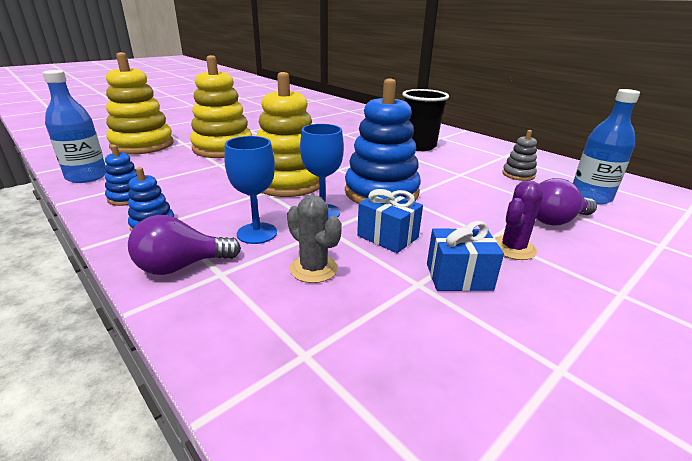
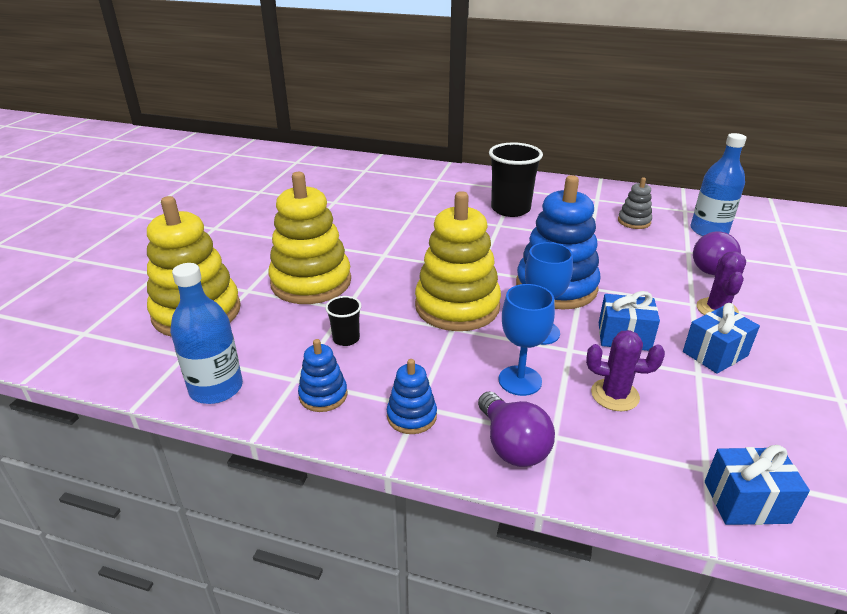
camera: 30 degrees left, 5 degrees up
purple light bulb [128,215,241,275] -> purple light bulb turned 60 degrees counterclockwise [478,392,555,467]
grey cactus [287,195,342,283] -> purple cactus [586,330,665,411]
none -> black cup [325,296,361,346]
none -> blue gift [705,445,810,525]

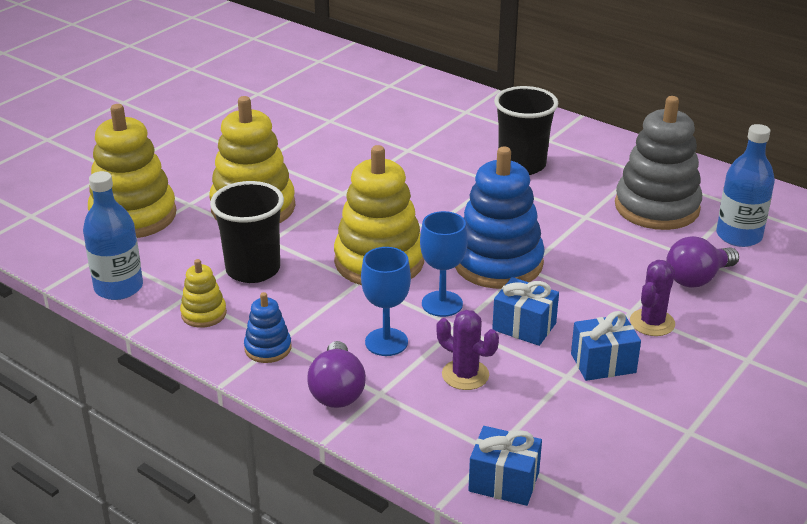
camera: 20 degrees right, 0 degrees up
blue stacking toy [298,339,347,412] -> yellow stacking toy [180,259,227,328]
black cup [325,296,361,346] -> black cup [210,181,284,283], size x2.03
grey stacking toy [618,177,652,229] -> grey stacking toy [615,96,702,230], size x2.12

